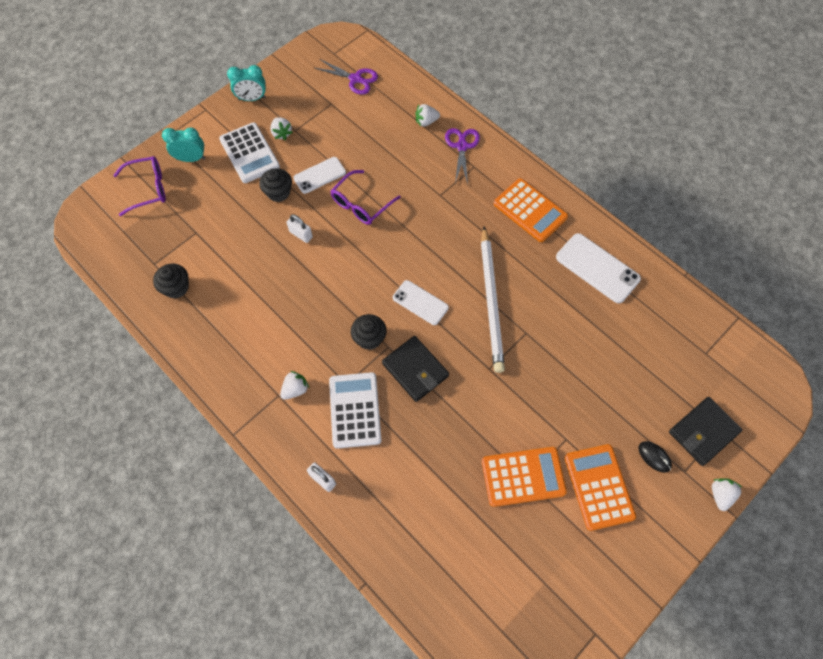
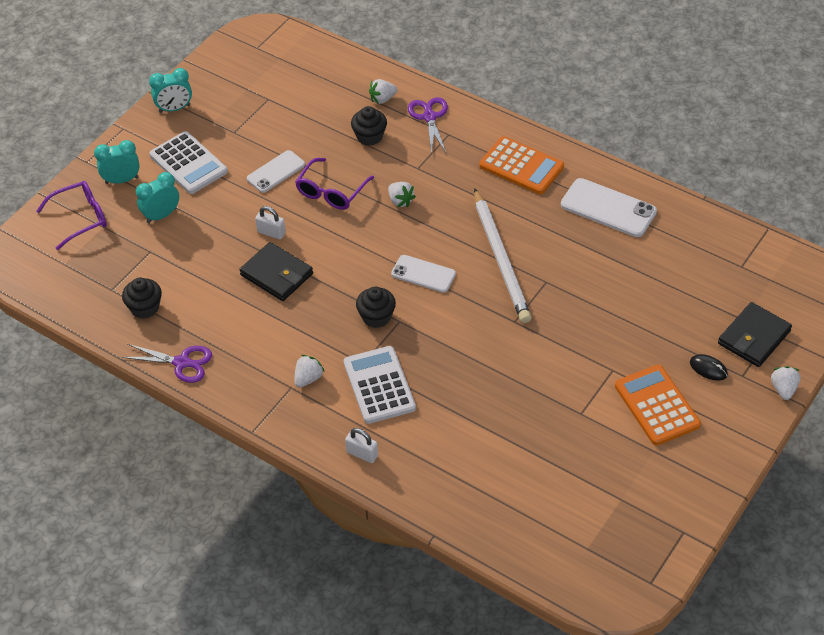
camera: 10 degrees left, 15 degrees down
black cupcake [259,168,292,202] -> black cupcake moved to [351,106,387,146]
white strawberry [270,117,293,140] -> white strawberry moved to [388,182,416,207]
purple scissors [315,59,378,95] -> purple scissors moved to [122,344,212,383]
black wallet [382,336,449,402] -> black wallet moved to [239,242,313,301]
orange calculator [482,447,567,507] -> none
none -> turquoise clock [136,172,179,223]

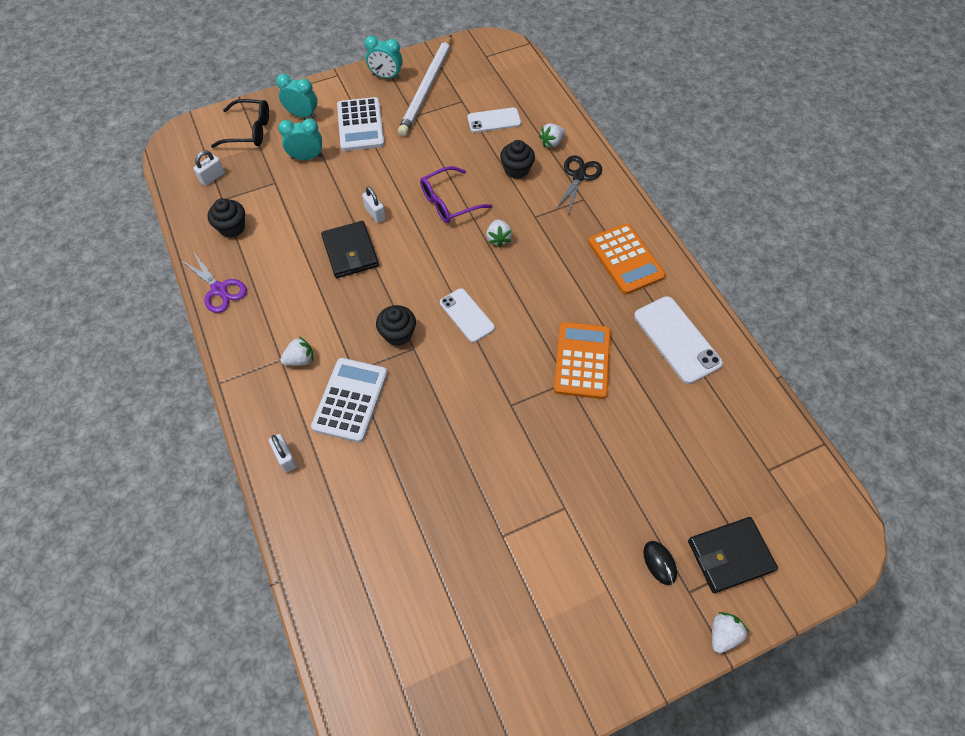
camera: 30 degrees right, 10 degrees up
purple glasses [37,181,107,250] -> black glasses [211,99,269,148]
white phone [247,150,305,193] -> white phone moved to [467,107,521,133]
white strawberry [369,79,398,104] -> white strawberry turned 45 degrees counterclockwise [539,123,565,148]
purple scissors [408,97,448,153] -> black scissors [555,156,602,213]
white pencil [474,188,531,323] -> white pencil moved to [398,35,452,136]
orange calculator [615,365,701,445] -> orange calculator moved to [554,322,611,399]
none -> white padlock [193,150,225,186]

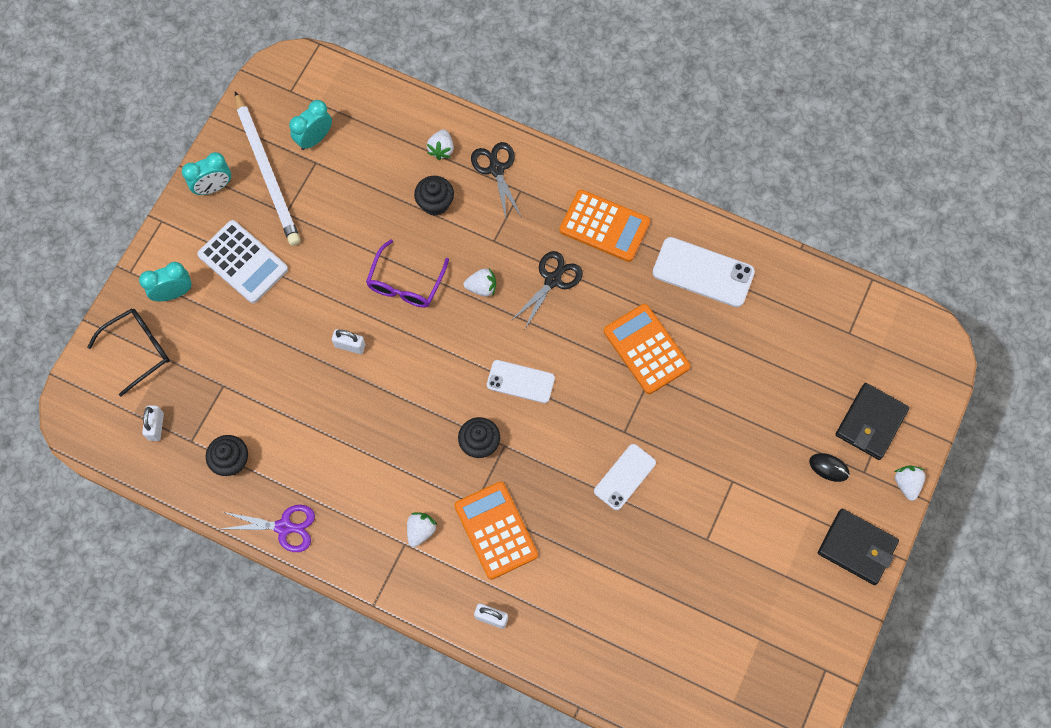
camera: 40 degrees left, 10 degrees up
turquoise clock [278,118,322,160] -> turquoise clock moved to [289,100,332,150]
white calculator [311,358,388,443] -> orange calculator [454,482,538,580]
black wallet [321,221,379,278] -> black wallet moved to [818,509,899,585]
white phone [467,107,521,133] -> white phone moved to [594,444,656,510]
white strawberry [486,219,512,247] -> white strawberry turned 45 degrees counterclockwise [463,268,496,297]
none -> black scissors [511,251,583,329]

